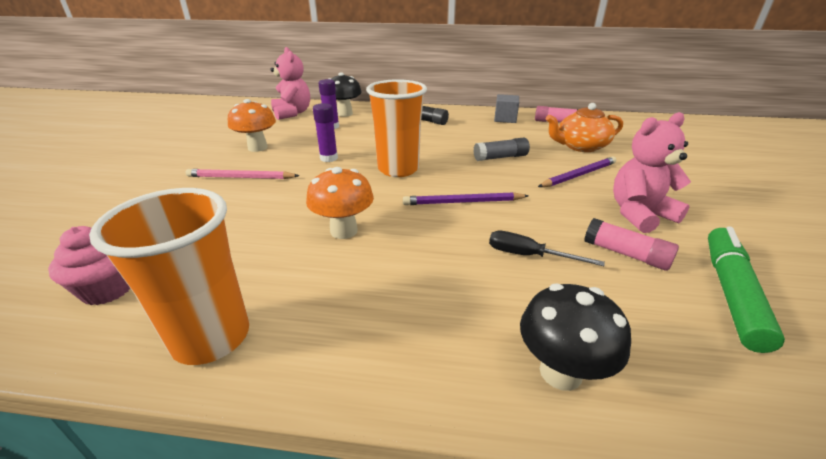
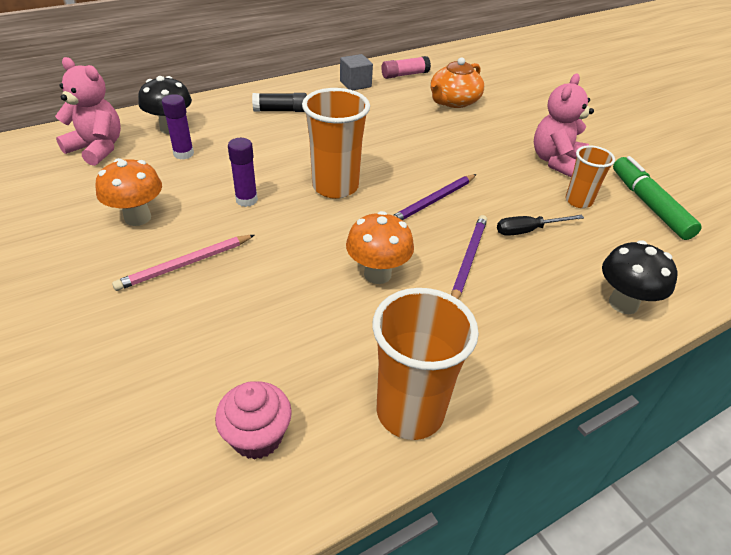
camera: 40 degrees left, 10 degrees up
grey glue stick [474,138,530,161] -> none
purple pencil [538,157,616,187] -> purple pencil moved to [451,215,487,299]
pink glue stick [584,218,679,271] -> orange cup [566,145,615,208]

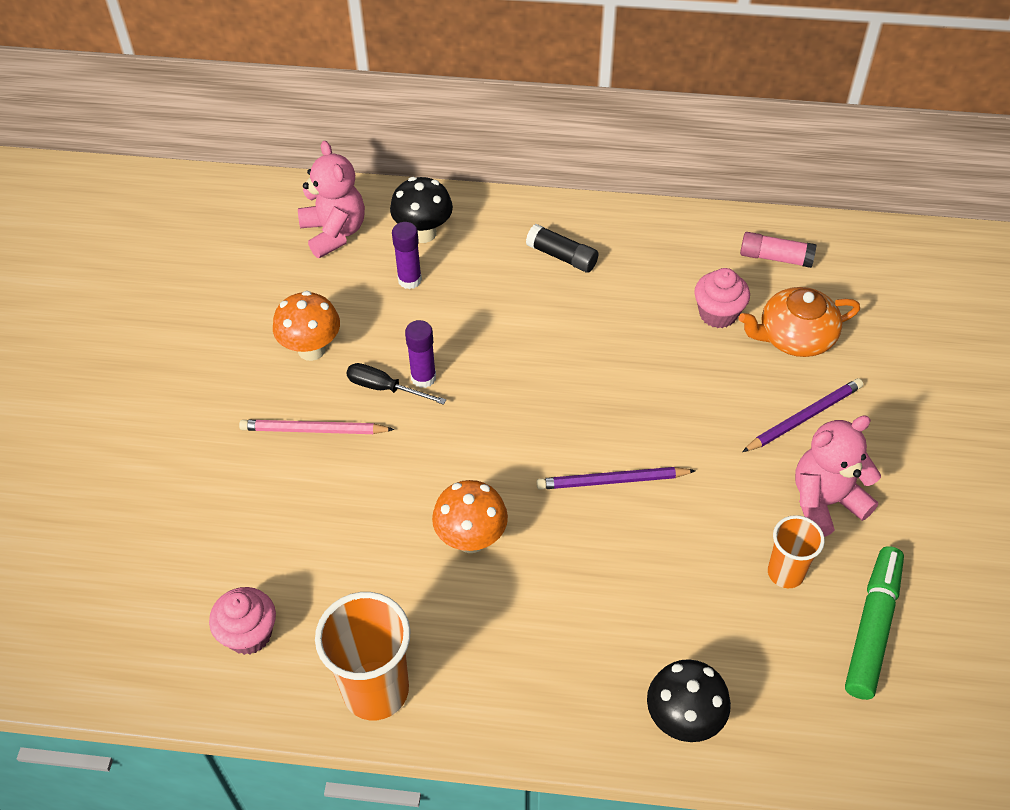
camera: 40 degrees right, 10 degrees up
orange cup [302,88,370,199] -> none
grey cube [340,54,373,90] -> none
purple pencil [451,215,487,299] -> purple pencil moved to [742,378,863,452]
black screwdriver [497,215,584,236] -> black screwdriver moved to [346,363,446,405]
none -> pink cupcake [694,268,750,328]

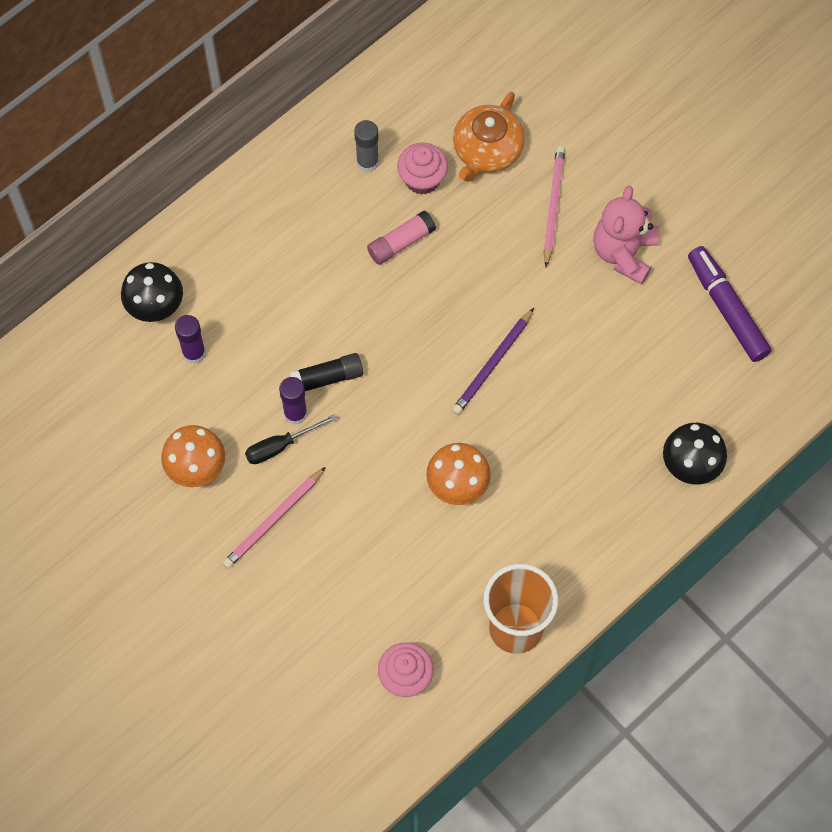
camera: 50 degrees left, 15 degrees up
pink teddy bear [298,141,365,258] -> none
black glue stick [526,224,599,273] -> black glue stick moved to [289,353,363,391]
pink glue stick [740,232,816,268] -> pink glue stick moved to [367,210,436,265]
purple pencil [742,378,863,452] -> pink pencil [543,146,565,267]
orange cup [768,515,825,588] -> none
green marker [845,546,904,700] -> purple marker [688,246,772,362]
none -> grey glue stick [354,120,379,173]

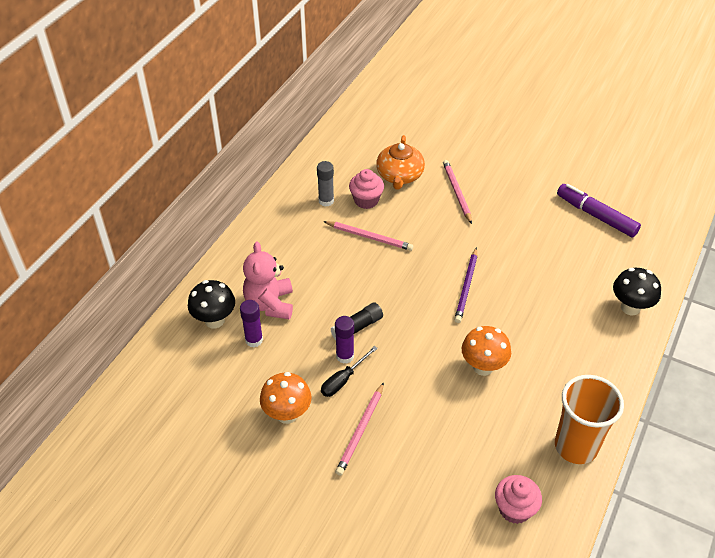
camera: 20 degrees left, 20 degrees down
pink glue stick [367,210,436,265] -> pink pencil [323,221,413,251]
pink teddy bear [593,186,659,285] -> pink teddy bear moved to [243,241,293,319]

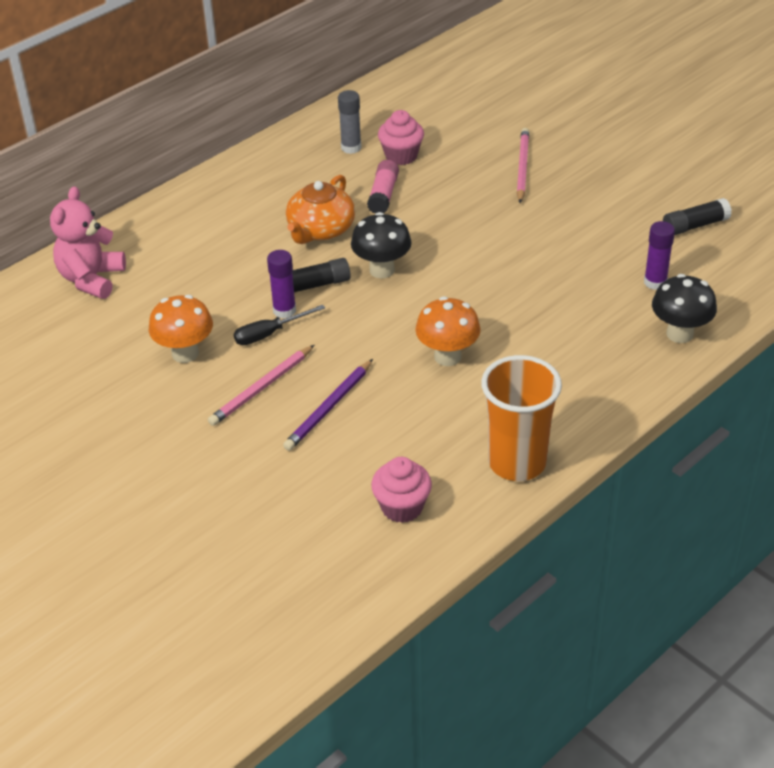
camera: 20 degrees right, 5 degrees down
black mushroom [188,280,235,328] -> black mushroom moved to [351,212,411,278]
purple glue stick [240,300,263,347] -> purple glue stick moved to [644,221,675,290]
pink teddy bear [243,241,293,319] -> pink teddy bear moved to [50,186,126,299]
pink pencil [323,221,413,251] -> pink glue stick [367,160,399,214]
orange teapot [376,135,425,190] -> orange teapot moved to [286,175,355,244]
purple pencil [454,247,477,323] -> purple pencil moved to [283,359,373,451]
purple marker [557,184,641,237] -> black glue stick [663,198,732,235]

